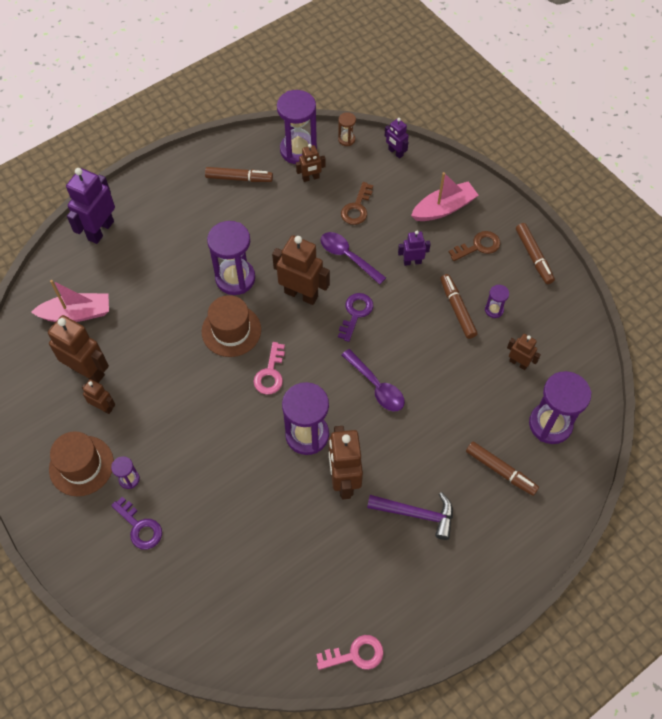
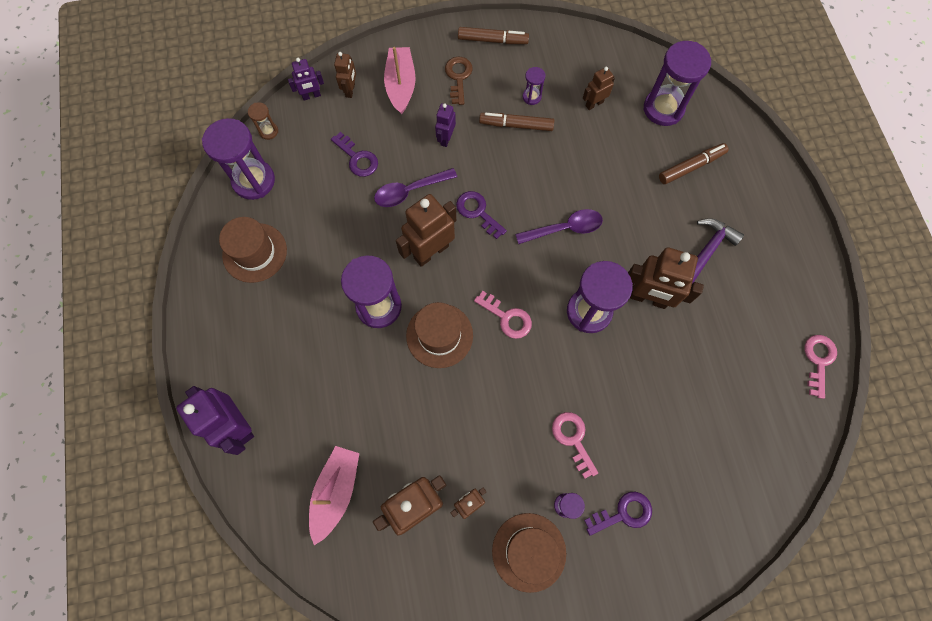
camera: 65 degrees left, 10 degrees up
brown marker [205,167,273,182] -> brown hat [219,217,287,283]
brown robot [296,144,326,182] -> brown robot moved to [334,52,356,98]
brown key [341,182,373,225] -> purple key [331,132,378,177]
none -> pink key [552,412,598,479]

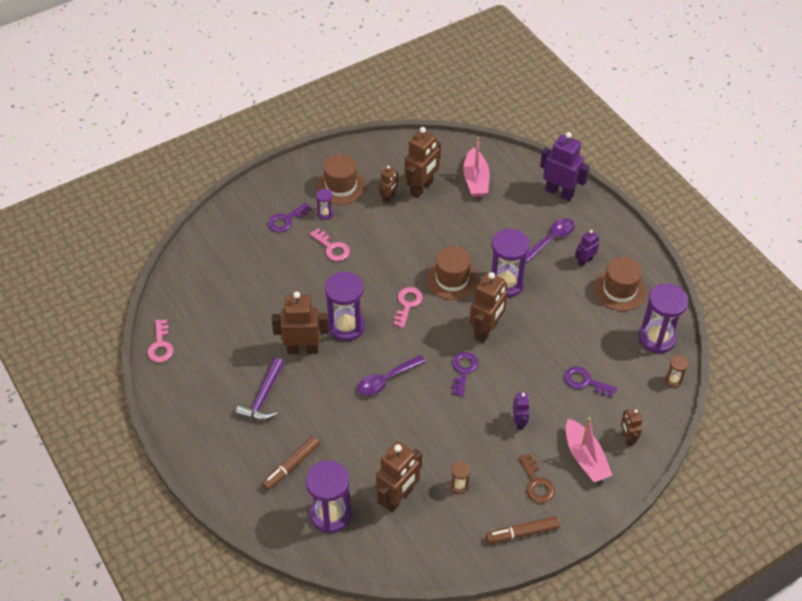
camera: 160 degrees right, 20 degrees down
purple robot [288,58,324,100] -> purple robot moved to [575,230,599,267]
purple spoon [374,168,457,207] -> purple spoon moved to [526,218,575,263]
purple key [456,191,507,239] -> purple key turned 105 degrees counterclockwise [452,352,478,397]
pink key [474,291,532,339] -> pink key turned 90 degrees clockwise [393,287,423,328]
brown marker [479,113,554,131] -> none
purple hourglass [523,67,545,105] -> brown hourglass [450,461,471,494]
brown robot [583,67,615,110] -> brown robot [376,441,422,512], size x1.84

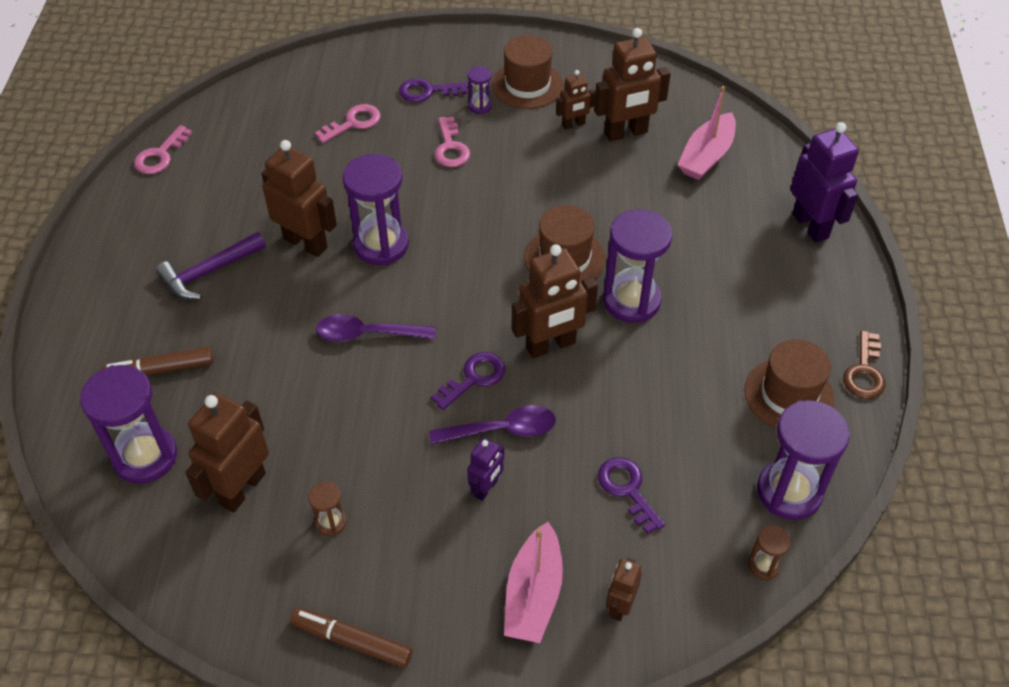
camera: 35 degrees right, 0 degrees up
brown robot [376,441,422,512] -> brown robot turned 135 degrees clockwise [185,393,269,513]
pink key [393,287,423,328] -> pink key moved to [315,104,381,143]
brown key [519,453,555,503] -> brown key moved to [843,330,886,399]
purple spoon [526,218,575,263] -> purple spoon moved to [429,405,556,445]
purple robot [575,230,599,267] -> none

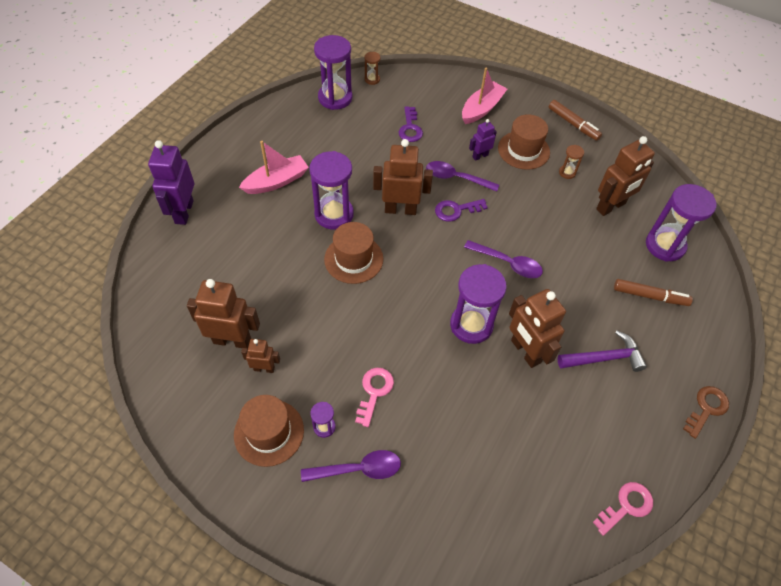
camera: 155 degrees left, 5 degrees up
pink key [315,104,381,143] -> none
purple key [399,78,468,102] -> purple spoon [301,450,401,482]
brown robot [606,558,642,621] -> none
pink boat [678,86,736,180] -> pink boat moved to [239,141,309,194]
brown hat [744,339,835,428] -> brown hat moved to [498,114,550,170]
brown key [843,330,886,399] -> brown key moved to [683,386,729,439]

